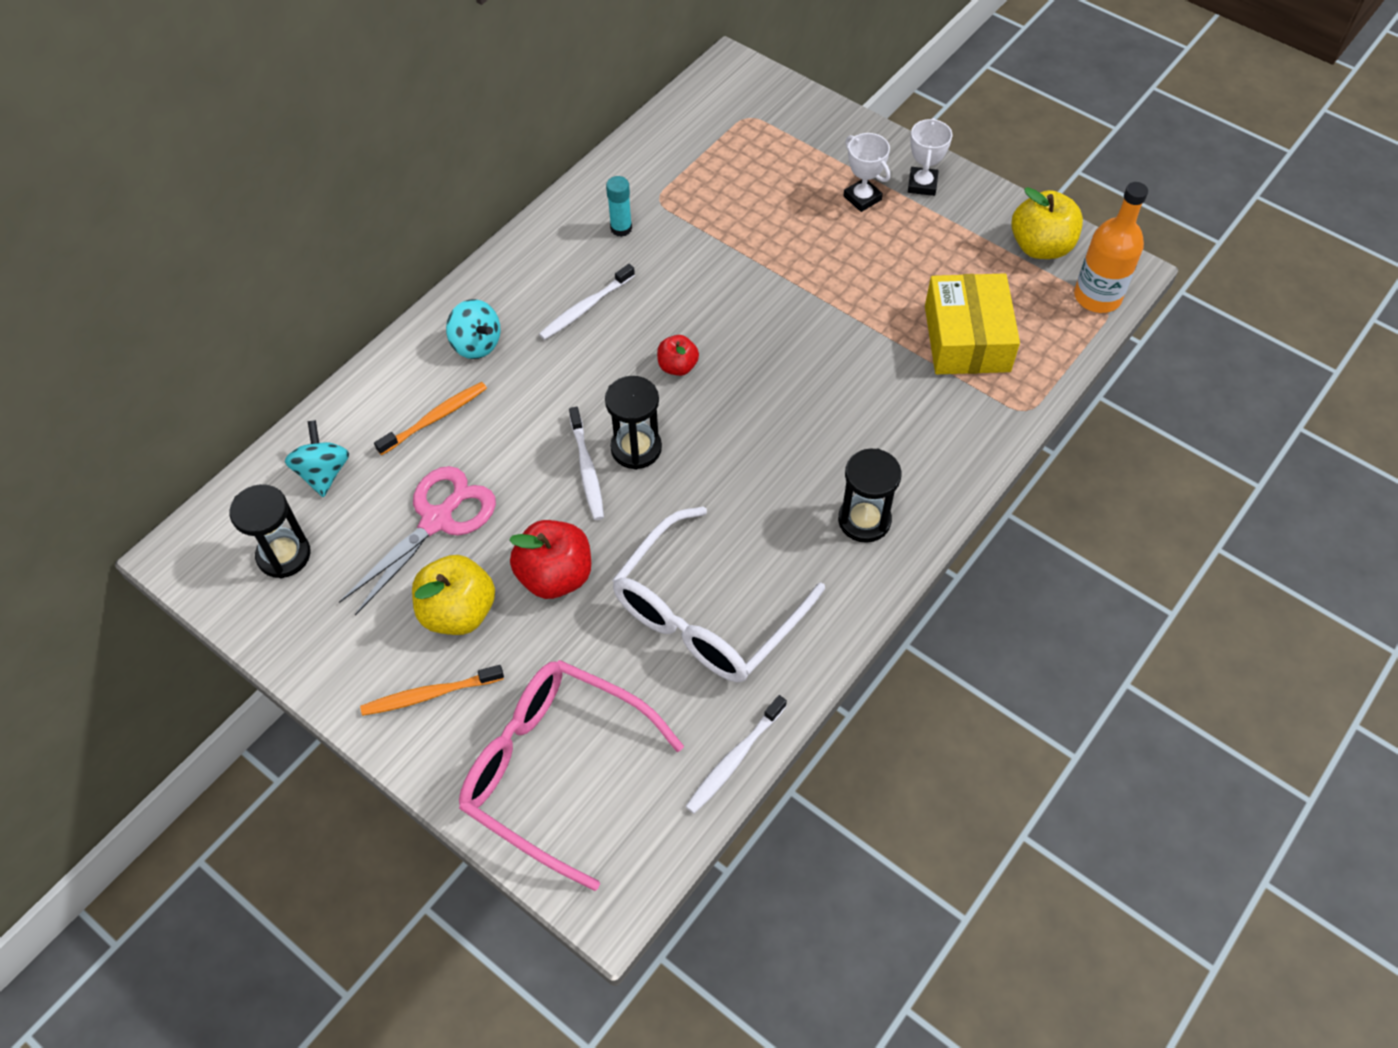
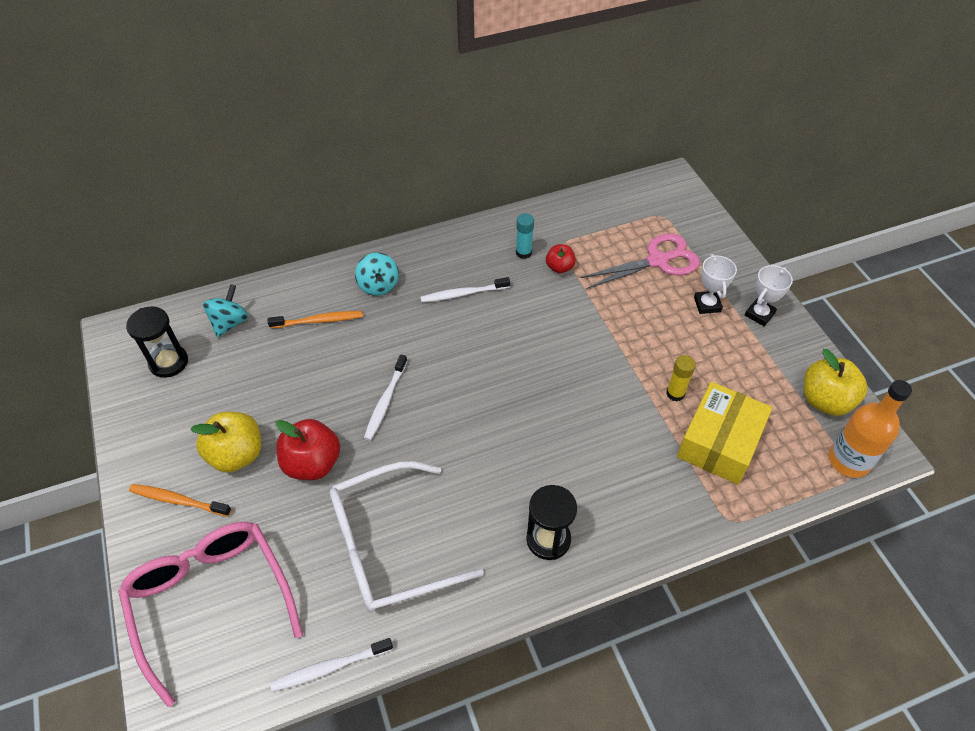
camera: 30 degrees right, 5 degrees down
pink scissors [339,466,496,616] -> pink scissors moved to [580,233,700,289]
black hourglass [605,376,662,470] -> none
red apple [657,335,699,376] -> red apple moved to [546,244,576,273]
none -> yellow glue stick [666,355,696,401]

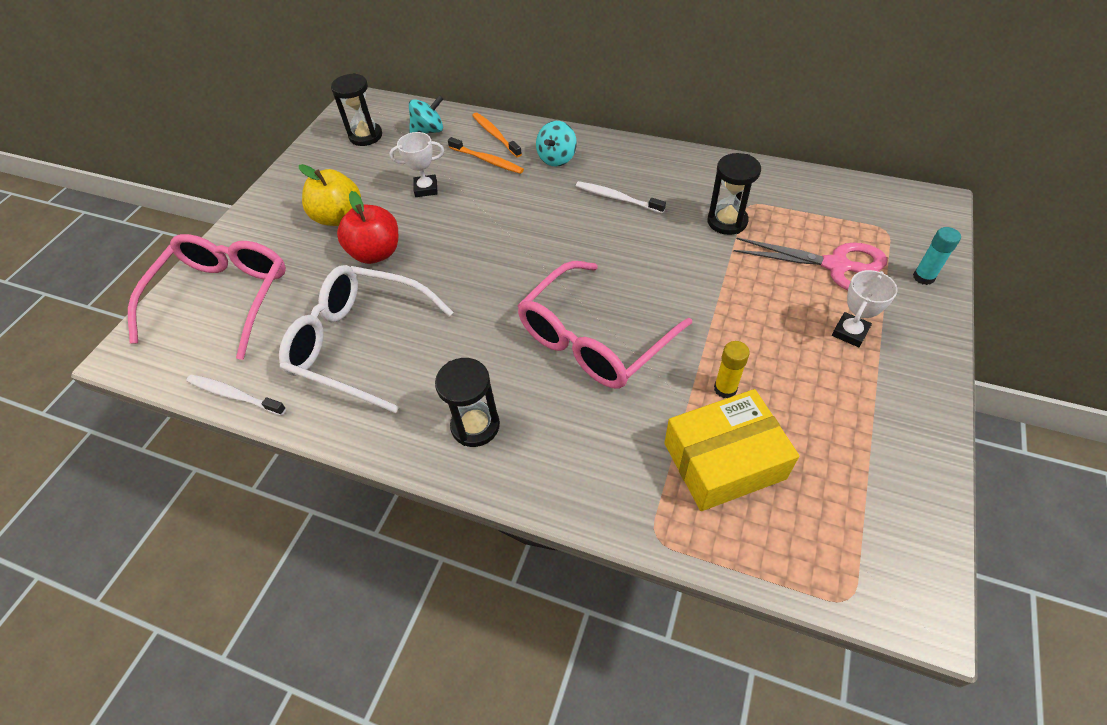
camera: 45 degrees right, 0 degrees up
orange toothbrush [129,484,231,516] -> orange toothbrush moved to [472,113,522,157]
white toothbrush [364,354,407,441] -> none
turquoise glue stick [516,213,534,259] -> turquoise glue stick moved to [913,227,961,285]
red apple [546,244,576,273] -> black hourglass [707,153,761,235]
white trophy [745,265,793,326] -> white trophy moved to [389,132,444,197]
yellow apple [804,349,868,416] -> none
orange bottle [829,380,912,478] -> none
none -> pink glasses [517,261,692,389]

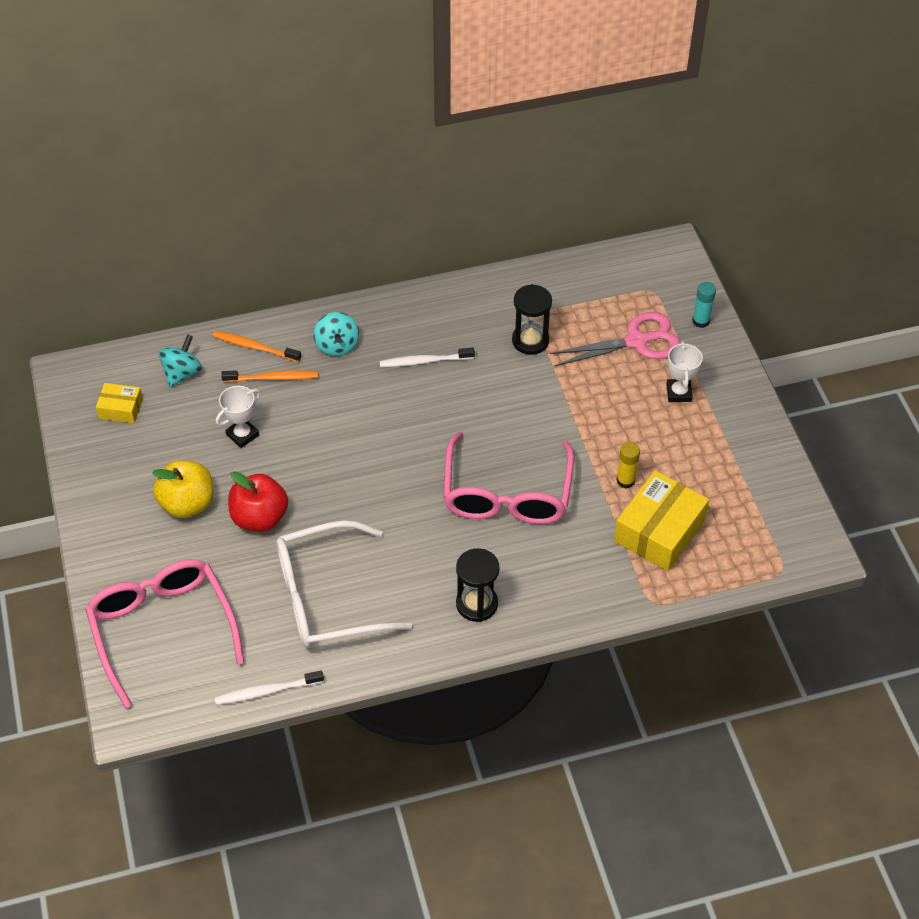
camera: 40 degrees left, 0 degrees up
black hourglass [331,73,382,146] -> yellow box [96,383,143,423]

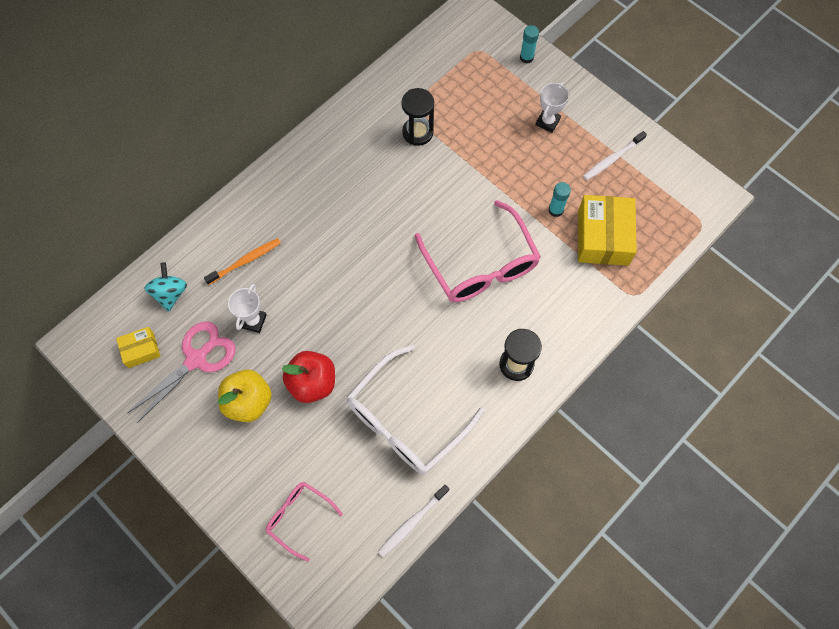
camera: 30 degrees left, 15 degrees up
pink glasses [85,559,244,708] -> pink glasses [266,482,343,562], size x0.53
orange toothbrush [213,331,301,362] -> none
turquoise spinning top [314,312,359,356] -> none
white toothbrush [379,347,475,367] -> white toothbrush moved to [583,131,647,180]
pink scissors [550,312,681,366] -> pink scissors moved to [128,322,236,423]
yellow glue stick [616,442,640,489] -> turquoise glue stick [548,182,571,217]
white trophy [666,341,703,402] -> white trophy turned 60 degrees clockwise [536,82,569,133]

